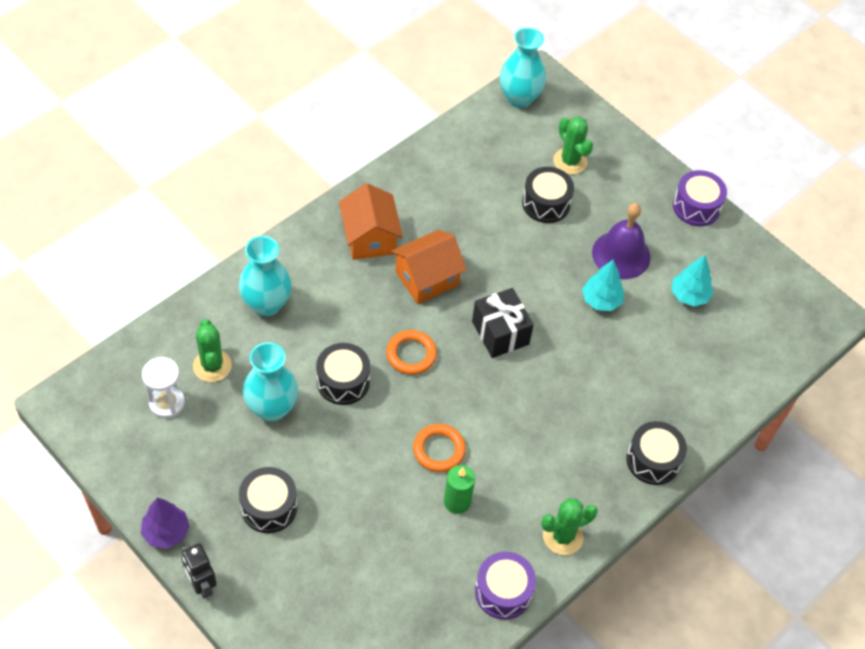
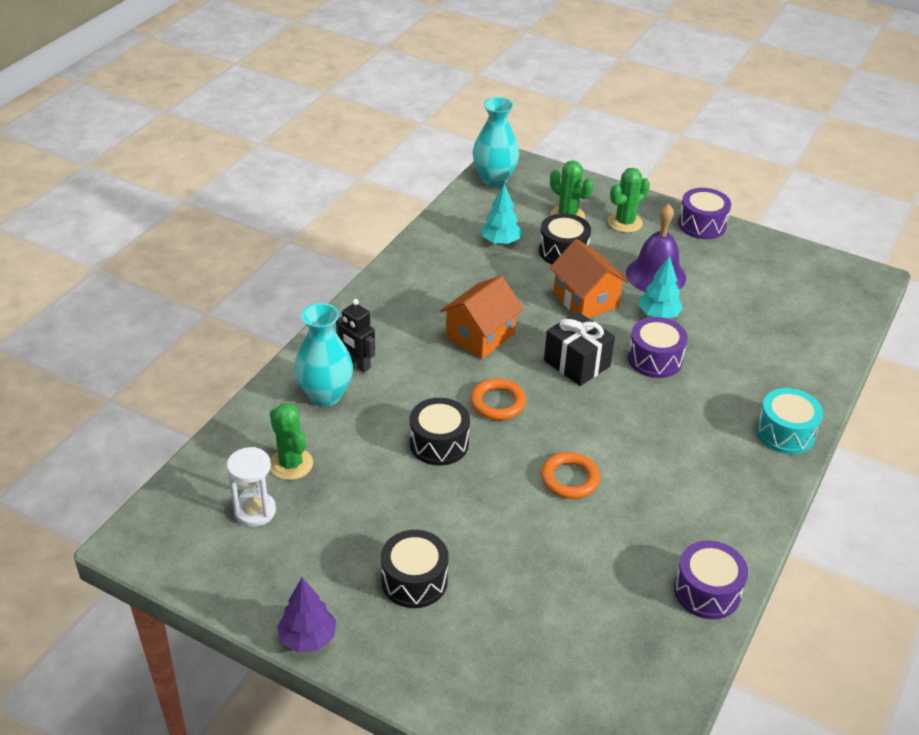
camera: 15 degrees left, 15 degrees down
black robot [181,543,217,599] -> black robot moved to [336,299,375,372]
turquoise vase [243,342,298,422] -> none
orange house [339,183,403,260] -> orange house moved to [550,239,629,318]
green candle [444,465,475,514] -> none
green cactus [541,498,598,555] -> green cactus moved to [608,168,650,233]
black drum [626,421,687,485] -> turquoise drum [756,388,823,454]
turquoise tree [671,255,714,306] -> turquoise tree moved to [481,184,522,245]
none -> purple drum [628,317,688,378]

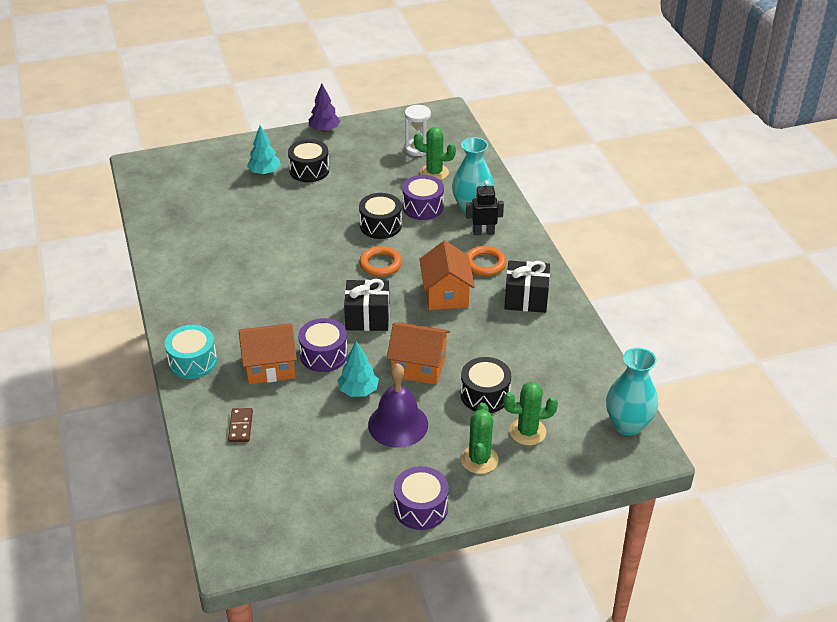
camera: 135 degrees right, 0 degrees up
turquoise tree [481,184,522,245] -> turquoise tree moved to [247,126,281,175]
orange ring [541,452,600,499] -> orange ring moved to [466,246,507,276]
purple drum [674,540,748,619] -> purple drum moved to [402,175,444,220]
none -> brown domino [228,408,253,442]
none -> orange house [239,323,297,384]
none -> black gift [504,260,550,313]

